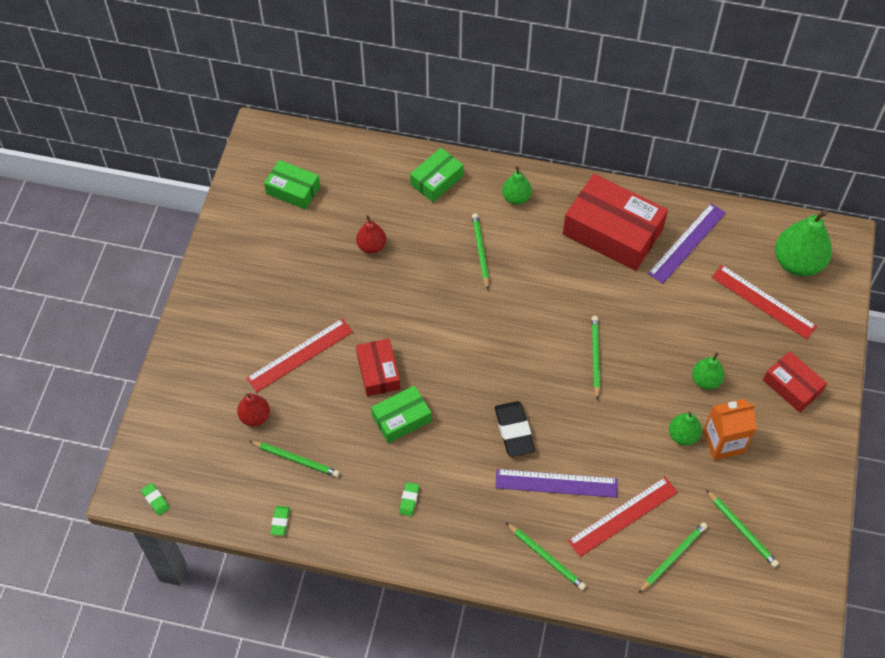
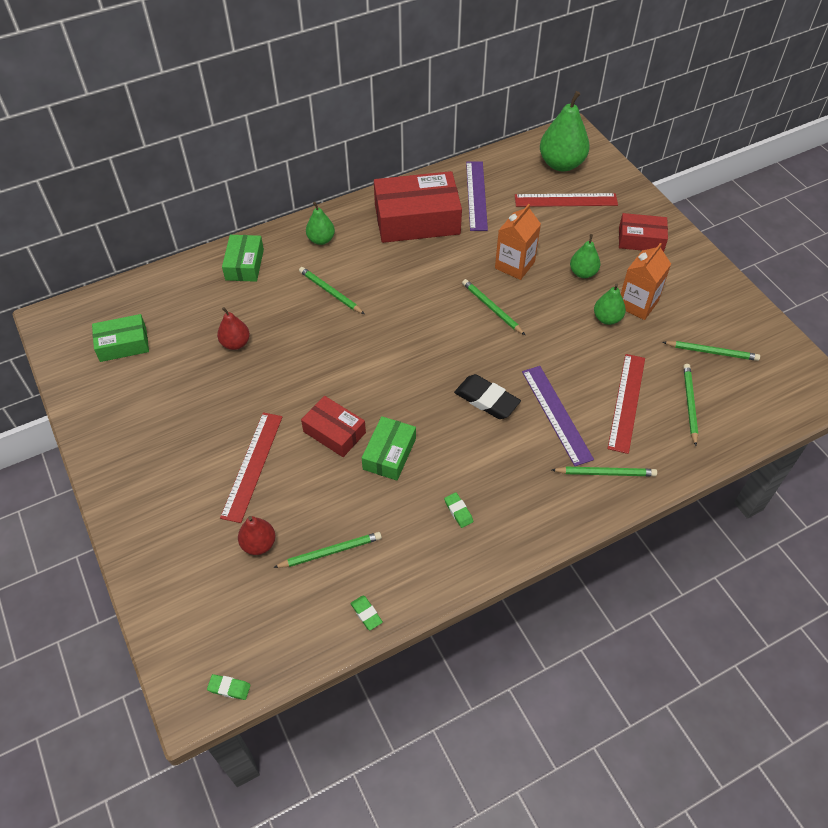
camera: 40 degrees left, 5 degrees down
purple ruler [495,469,618,498] -> purple ruler turned 75 degrees counterclockwise [522,366,594,466]
none -> orange carton [495,204,541,280]

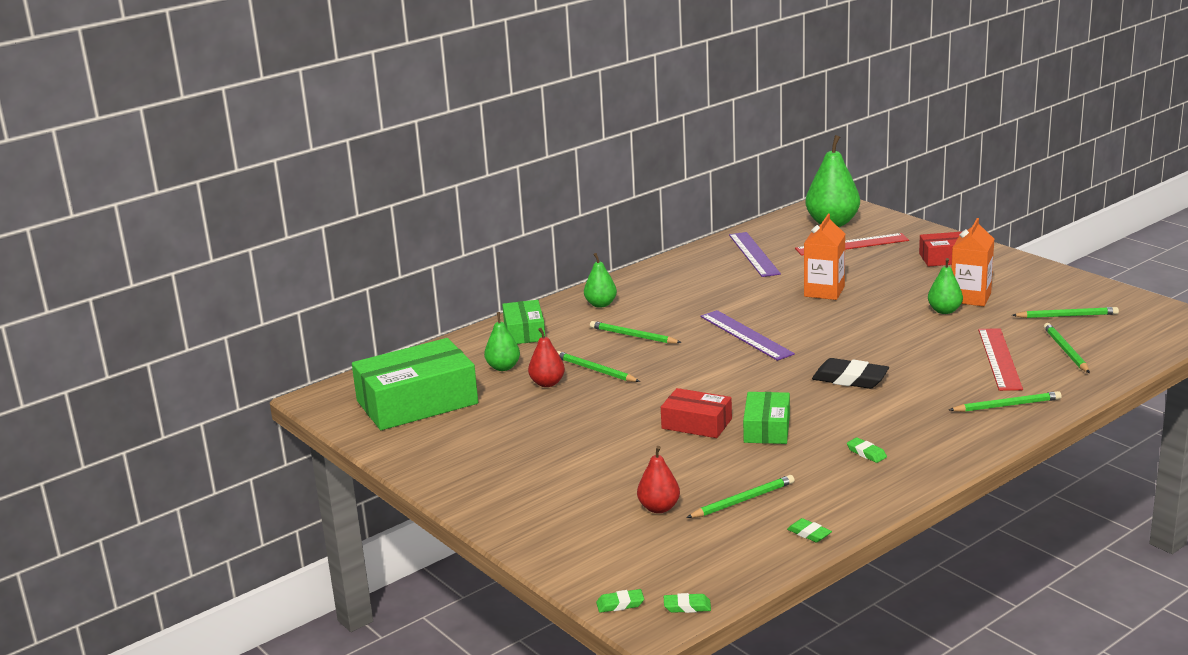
camera: 10 degrees left, 30 degrees down
green box [92,314,149,362] -> green box [352,338,478,430], size x1.82
red ruler [220,412,282,523] -> none
red box [374,171,462,243] -> none
green pencil [462,279,525,335] -> green pencil moved to [557,351,640,382]
purple ruler [522,366,594,466] -> purple ruler moved to [700,310,795,361]
green pear [570,234,600,278] -> green pear moved to [484,312,520,371]
none -> green eraser [596,589,644,613]

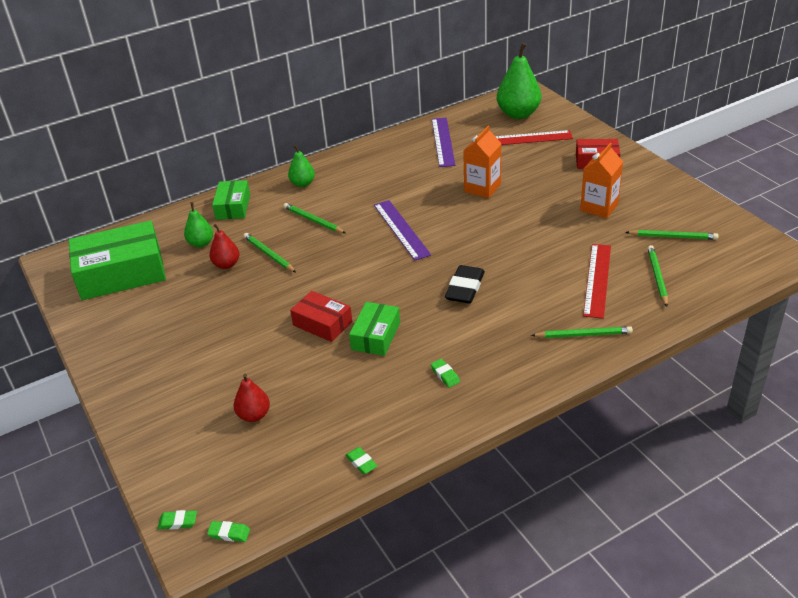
camera: 10 degrees right, 15 degrees up
green pencil [686,475,794,518] -> none
black eraser [812,358,889,389] -> black eraser turned 75 degrees clockwise [445,265,485,304]
green pear [928,258,963,314] -> none

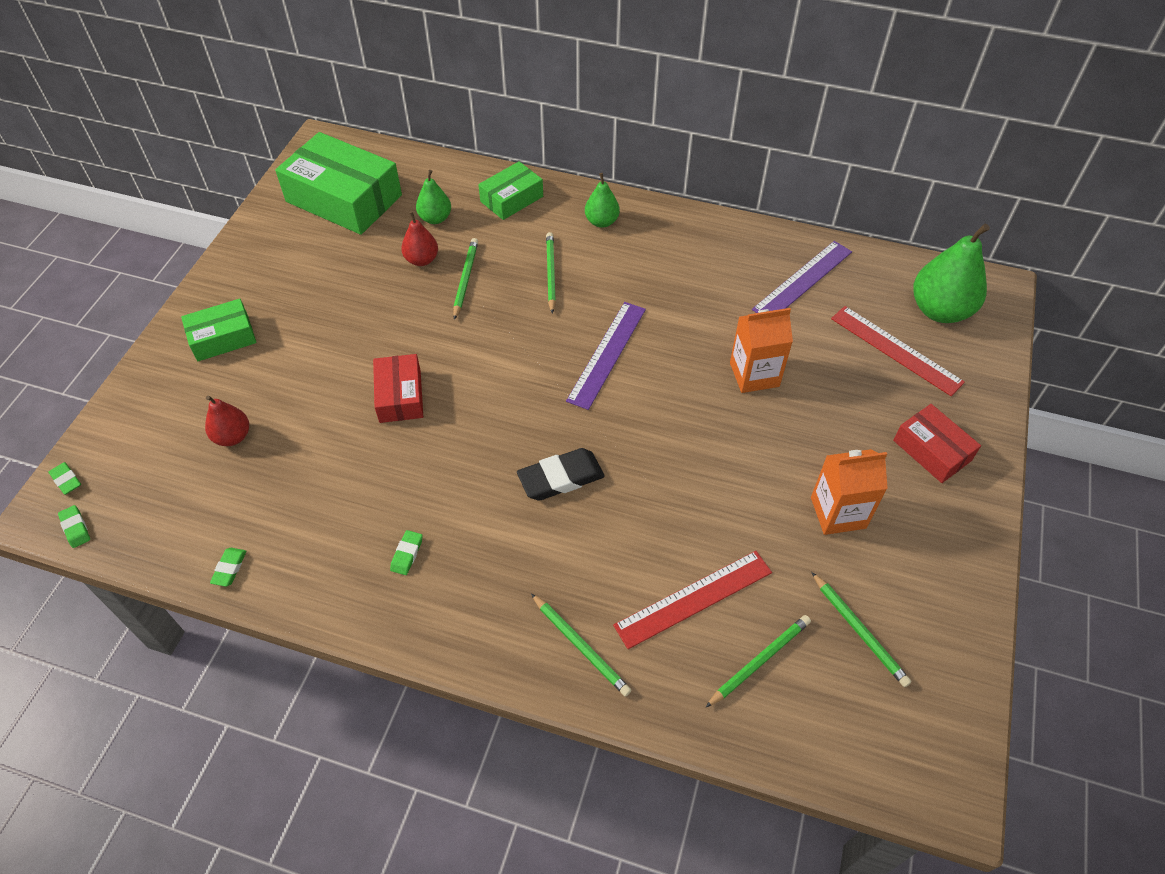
camera: 45 degrees right, 15 degrees up
green box [349,302,400,356] -> green box moved to [181,299,257,361]

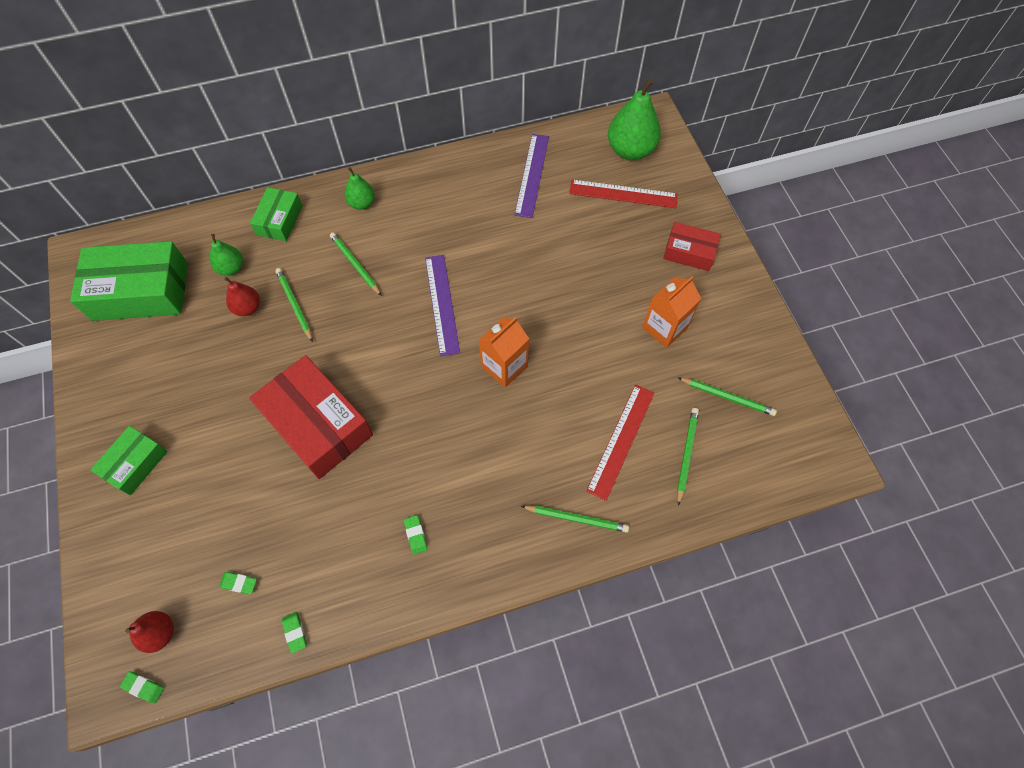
camera: 35 degrees left, 10 degrees up
green eraser [48,462,81,495] -> green eraser moved to [219,572,257,594]
red pear [205,396,249,446] -> red pear moved to [125,611,174,653]
red box [373,354,423,423] -> red box [249,355,373,479], size x1.82
black eraser [517,448,605,501] -> none
orange carton [730,308,793,393] -> orange carton moved to [479,317,529,388]

